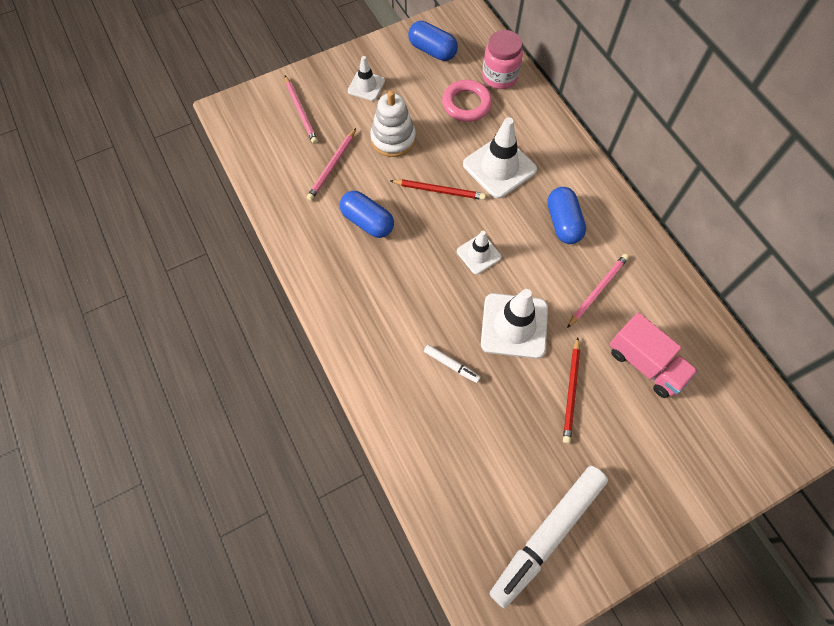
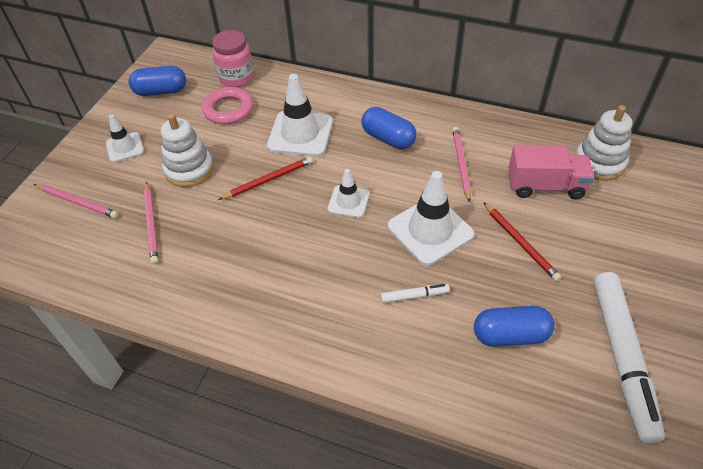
camera: 40 degrees left, 15 degrees down
blue capsule [340,191,394,238] -> blue capsule moved to [474,306,555,347]
none -> white stacking toy [575,105,633,181]

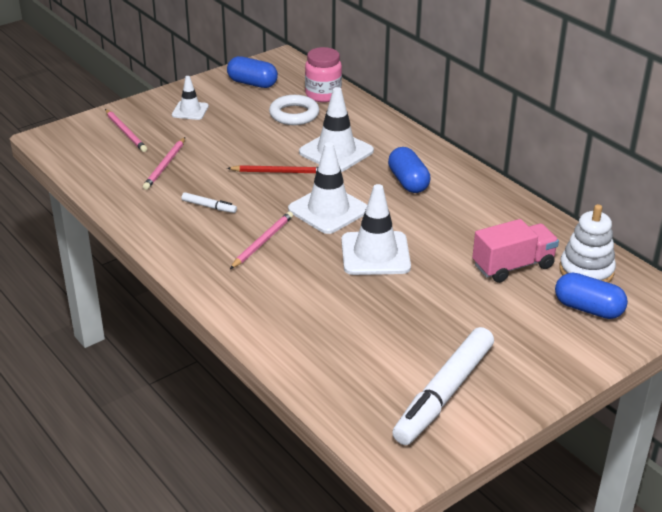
camera: 30 degrees right, 15 degrees down
white stacking toy [161,113,214,187] -> none
pink ring [202,87,253,124] -> white ring [269,95,319,125]
white traffic cone [328,169,370,218] -> white traffic cone [288,142,367,234], size x1.74
white marker [381,284,450,303] -> white marker moved to [182,192,237,213]
pink pencil [452,127,471,202] -> pink pencil moved to [230,211,293,269]
blue capsule [474,306,555,347] -> blue capsule moved to [555,272,628,319]
red pencil [483,202,561,281] -> none
pink truck [508,145,594,199] -> pink truck turned 60 degrees counterclockwise [472,219,559,283]

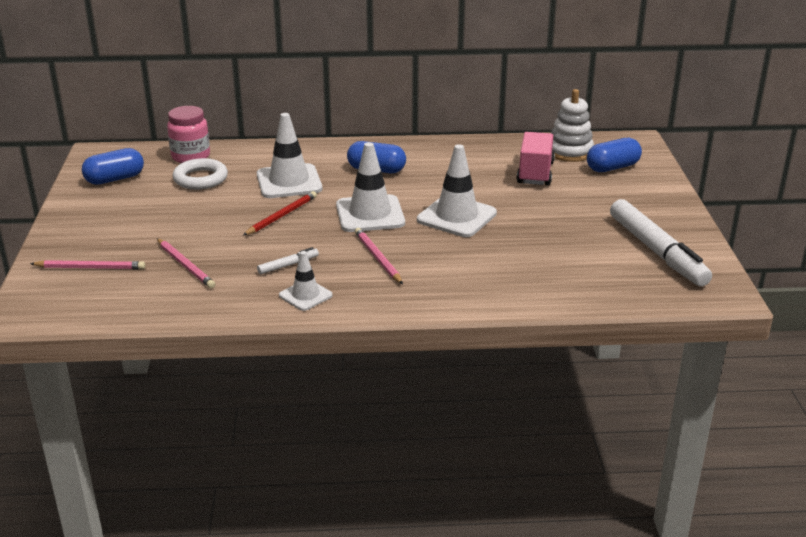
camera: 55 degrees left, 5 degrees down
white traffic cone [172,76,209,120] -> white traffic cone moved to [279,251,333,311]

